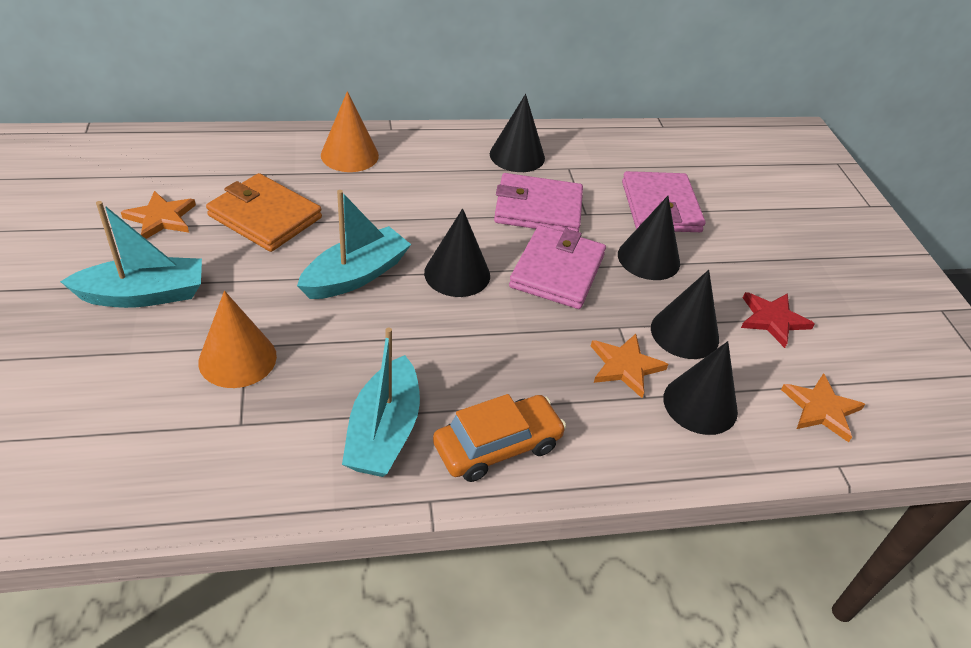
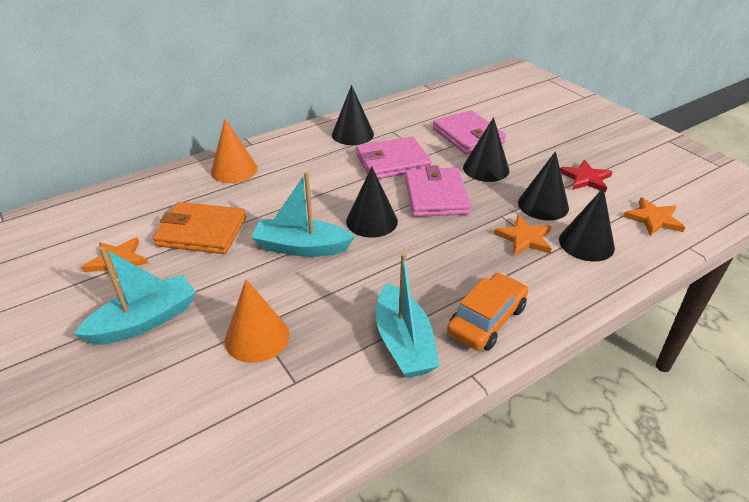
camera: 20 degrees left, 5 degrees down
turquoise boat [297,190,411,299] -> turquoise boat turned 105 degrees counterclockwise [251,172,355,257]

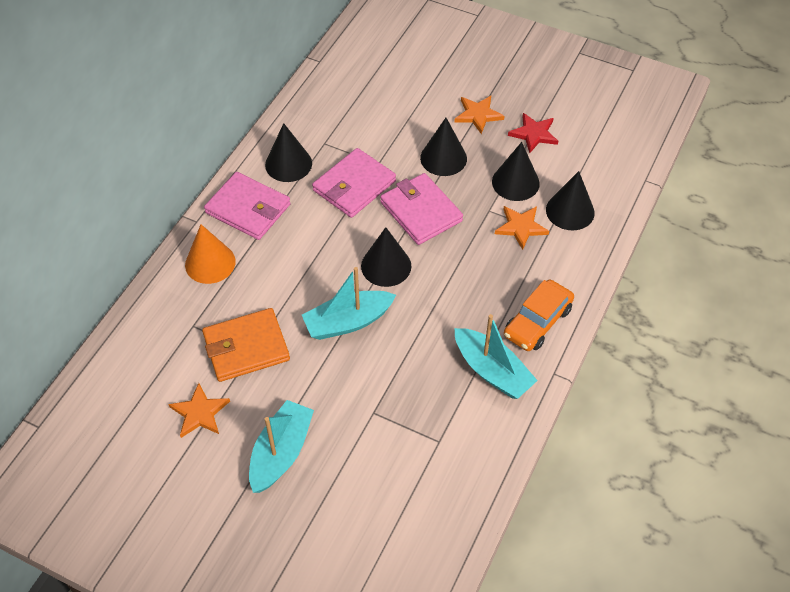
camera: 30 degrees left, 15 degrees up
orange cone [225,279,289,363] -> none
pink wallet [433,110,506,154] -> pink wallet moved to [204,172,291,240]
orange car [447,273,528,351] -> orange car turned 150 degrees counterclockwise [504,280,574,351]
orange star [623,198,685,236] -> orange star moved to [454,96,504,134]

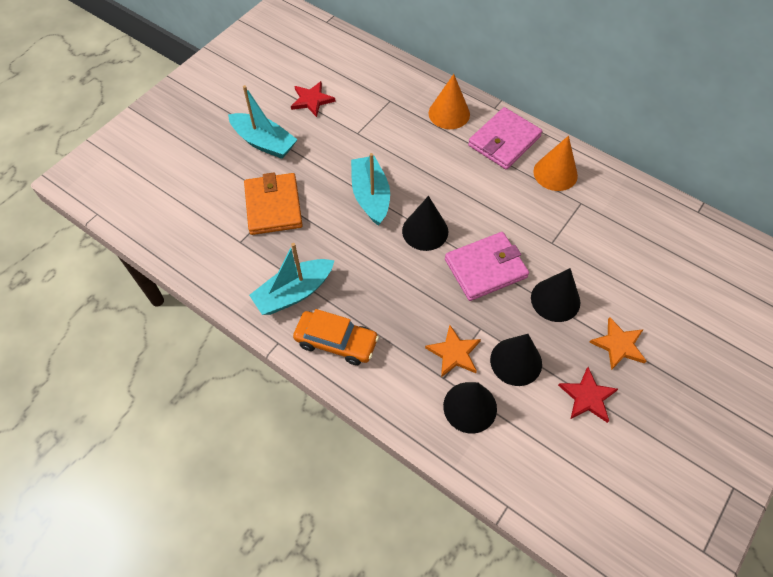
camera: 100 degrees right, 5 degrees up
orange star [168,383,230,438] -> red star [291,81,336,117]
orange wallet [202,308,290,382] -> orange wallet moved to [244,172,303,235]
black cone [265,123,312,182] -> orange cone [533,136,578,191]
pink wallet [312,148,396,218] -> none
orange car [504,280,574,351] -> orange car turned 150 degrees clockwise [293,309,379,365]

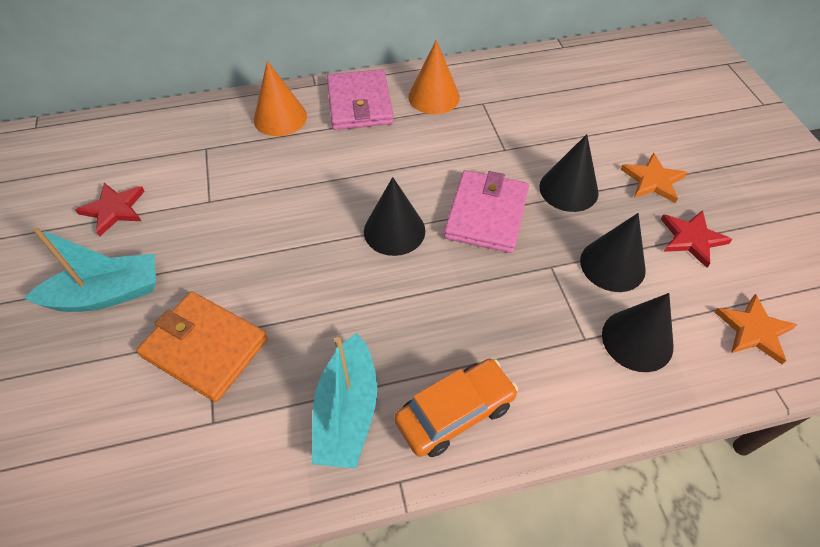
camera: 50 degrees left, 5 degrees down
turquoise boat [351,153,390,226] -> none
orange star [425,325,481,377] -> orange star moved to [715,294,797,364]

